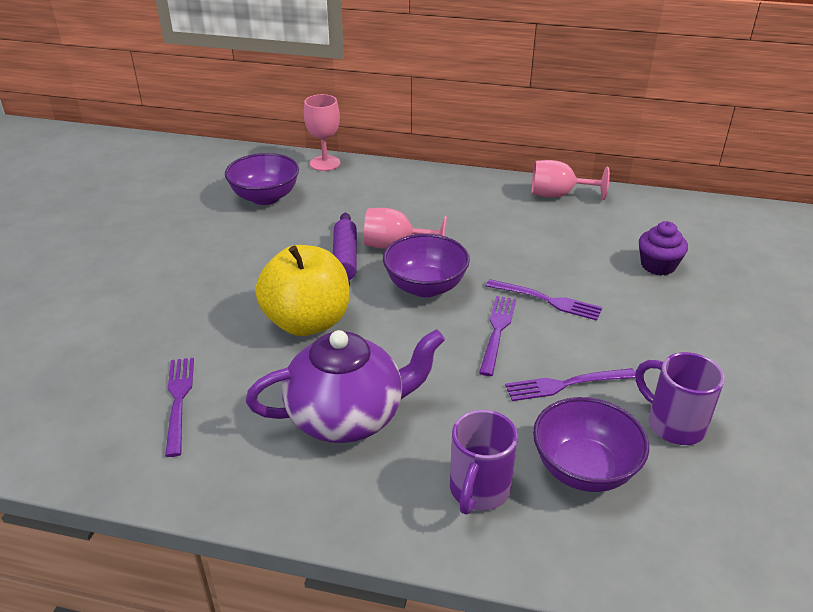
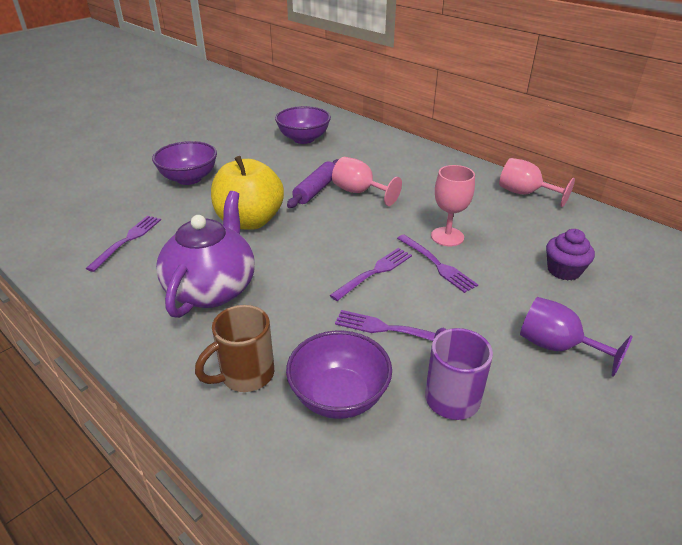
camera: 30 degrees right, 0 degrees up
purple teapot [246,329,445,443] -> purple teapot turned 90 degrees counterclockwise [156,191,255,318]
pink goblet [304,94,340,171] -> pink goblet moved to [431,165,475,246]
purple bowl [383,234,470,297] -> purple bowl moved to [152,141,217,185]
purple mug [450,410,518,515] -> brown mug [195,305,274,392]
none -> purple goblet [520,297,633,377]

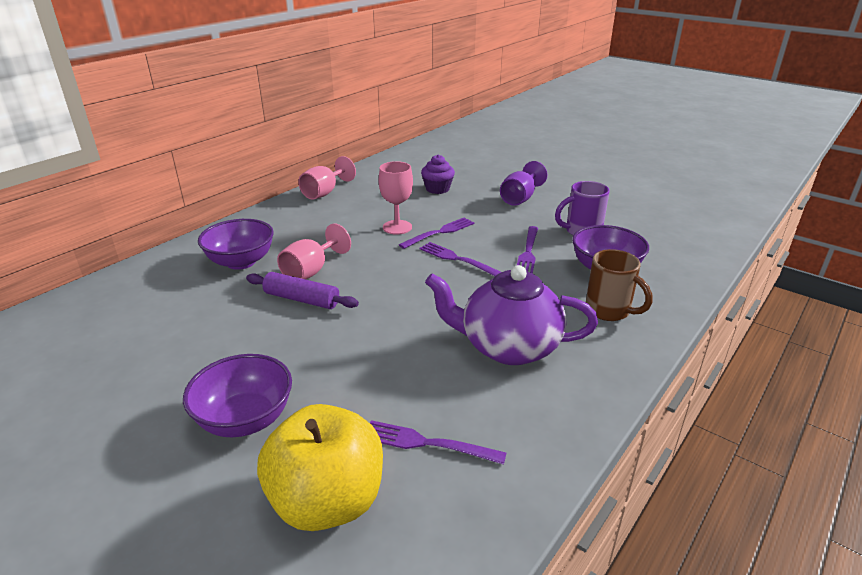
camera: 95 degrees left, 5 degrees down
yellow apple [211,156,284,230] -> yellow apple moved to [257,404,383,531]
purple bowl [275,106,331,144] -> purple bowl moved to [198,219,274,270]

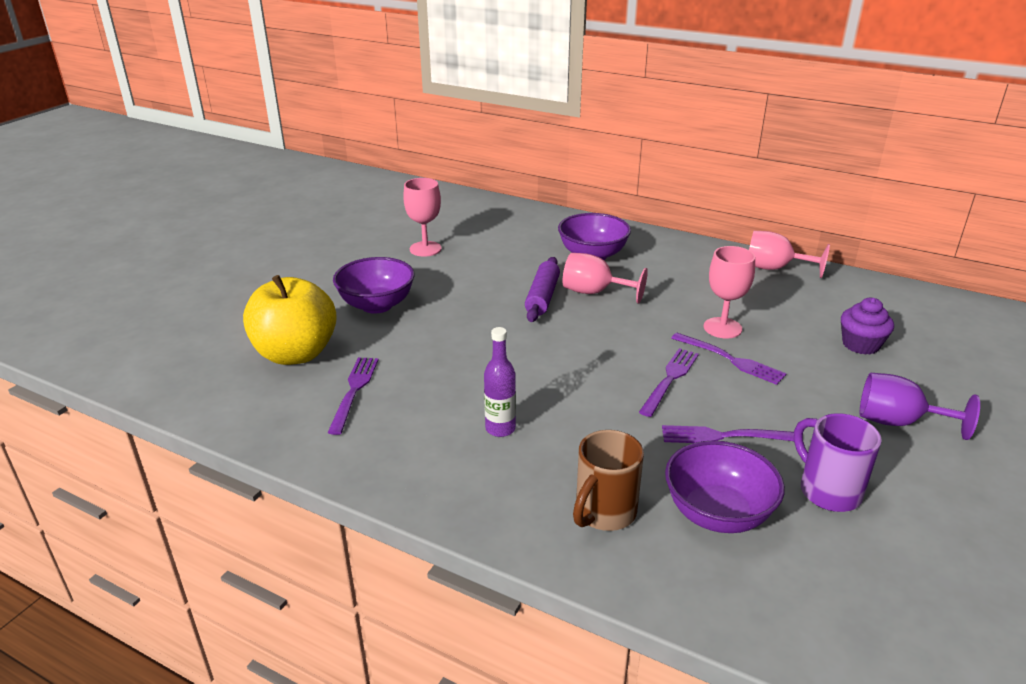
camera: 80 degrees right, 0 degrees up
purple teapot [425,265,598,365] -> purple bottle [484,327,516,437]
none -> pink goblet [403,178,442,257]

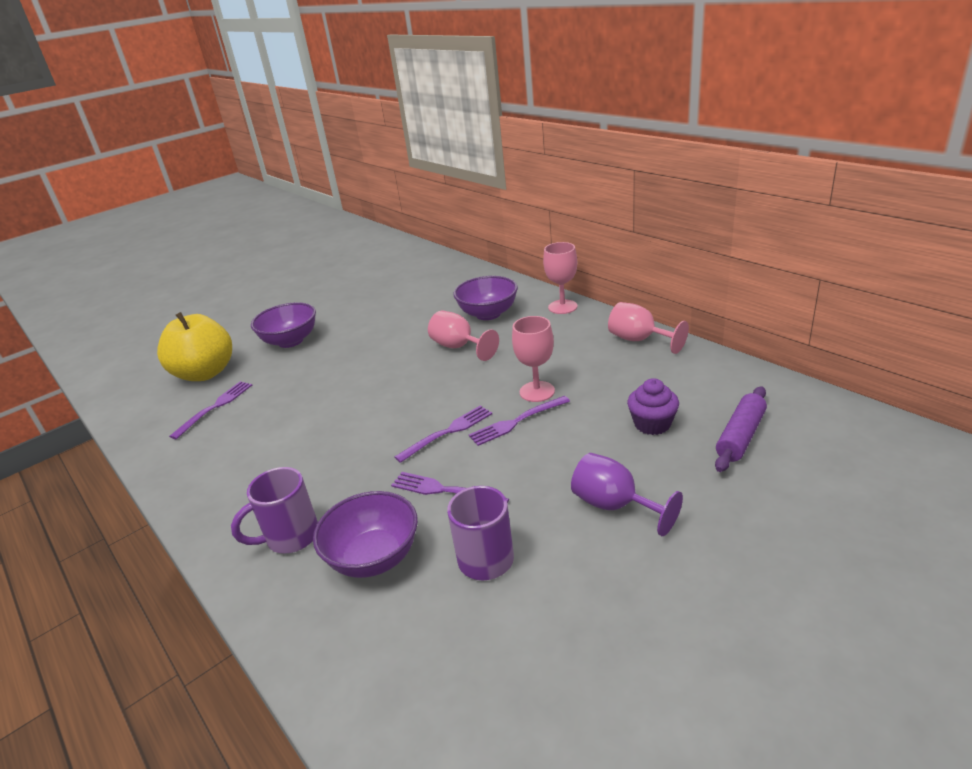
camera: 25 degrees right, 0 degrees up
pink goblet [403,178,442,257] -> pink goblet moved to [543,242,577,314]
purple bottle [484,327,516,437] -> none
purple rolling pin [525,257,560,322] -> purple rolling pin moved to [715,386,767,472]
brown mug [573,430,644,531] -> purple mug [231,467,318,554]
purple fork [671,333,787,385] -> purple fork turned 90 degrees clockwise [469,396,570,446]

